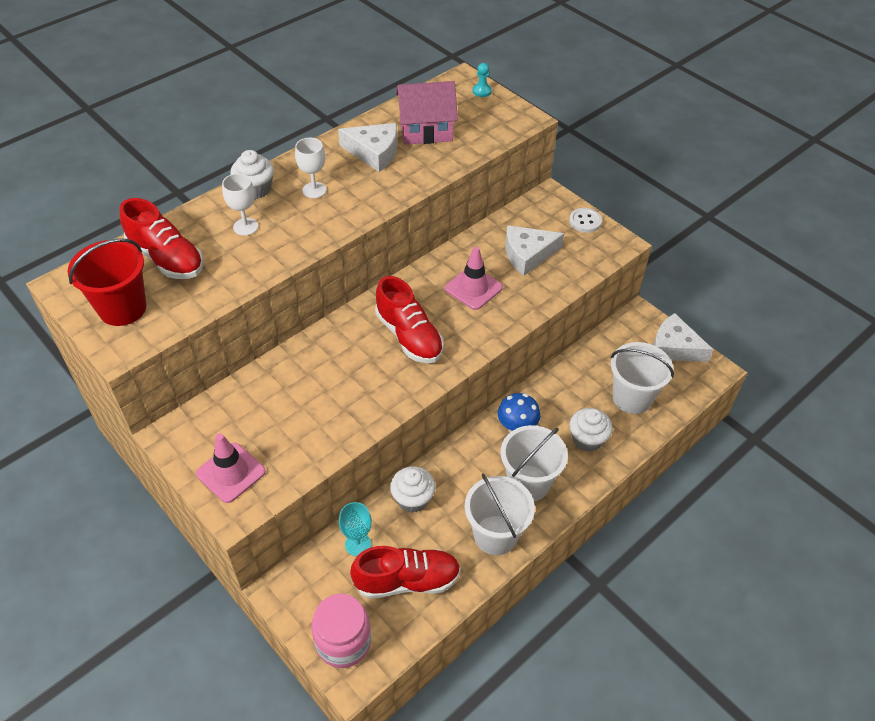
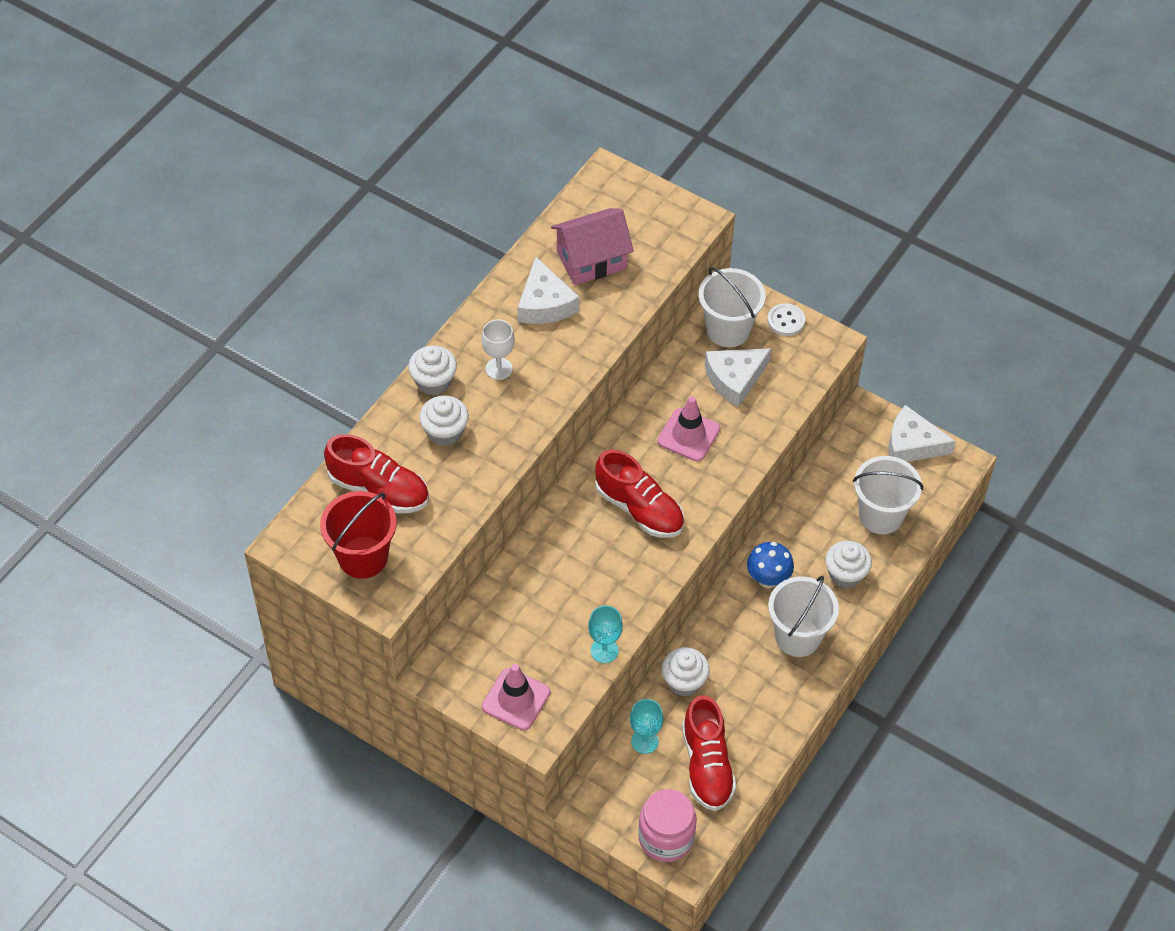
camera: 15 degrees left, 5 degrees up
white goblet [222,173,258,236] -> white cupcake [419,395,469,446]
white cheese [338,123,398,172] -> white cheese turned 75 degrees clockwise [518,257,579,324]
red shoe [350,546,461,599] -> red shoe turned 105 degrees clockwise [682,695,736,811]
white bucket [465,474,535,555] -> white bucket moved to [699,267,766,347]
turquoise pawn [472,63,492,97] -> none
none -> turquoise goblet [588,606,623,663]

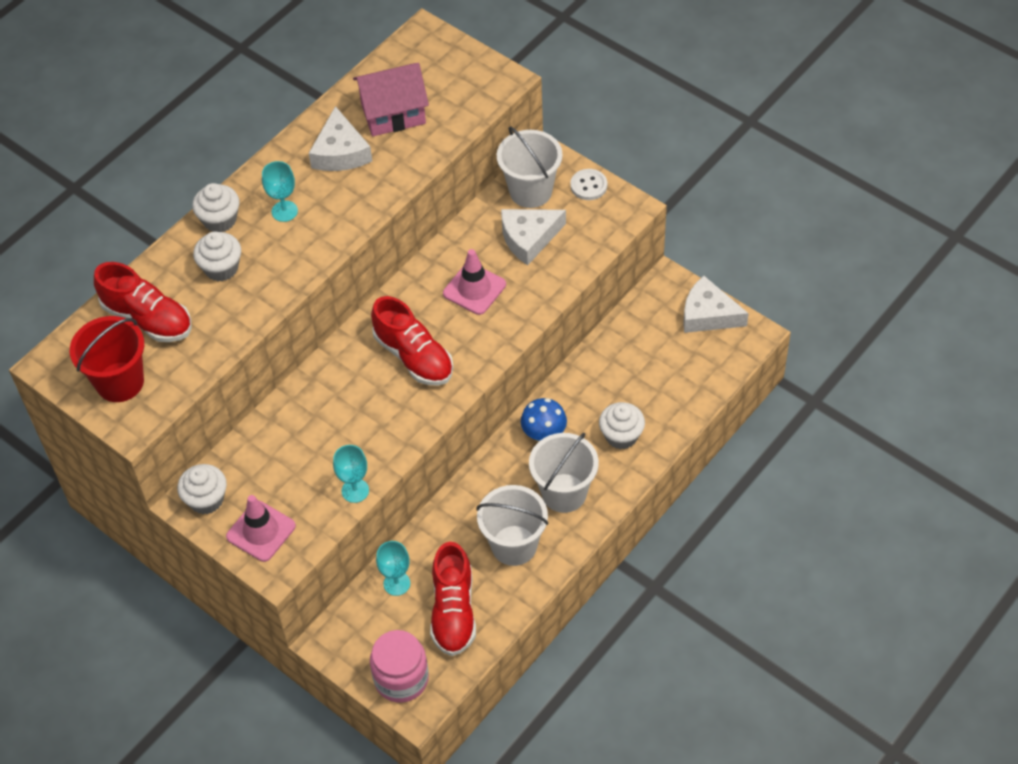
camera: 10 degrees right, 0 degrees up
white goblet [481,319,515,380] -> turquoise goblet [262,161,298,222]
white cupcake [661,647,710,697] -> white cupcake moved to [177,464,227,514]
white bucket [853,456,923,534] -> white bucket moved to [477,485,548,566]

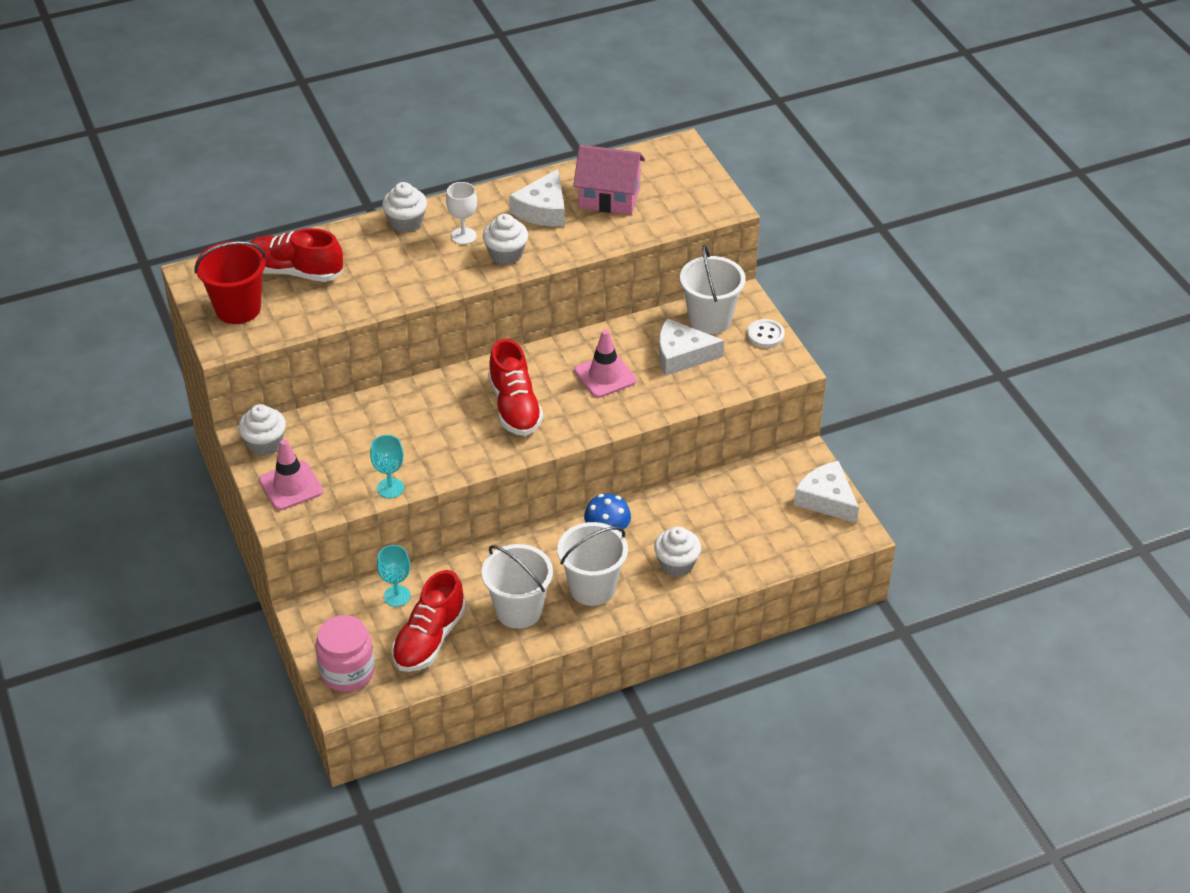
camera: 25 degrees right, 10 degrees down
red shoe [94,262,192,342] -> red shoe turned 135 degrees clockwise [250,228,343,282]
white cupcake [193,231,241,281] -> white cupcake moved to [483,214,528,265]
turquoise goblet [262,161,298,222] -> white goblet [446,182,477,244]

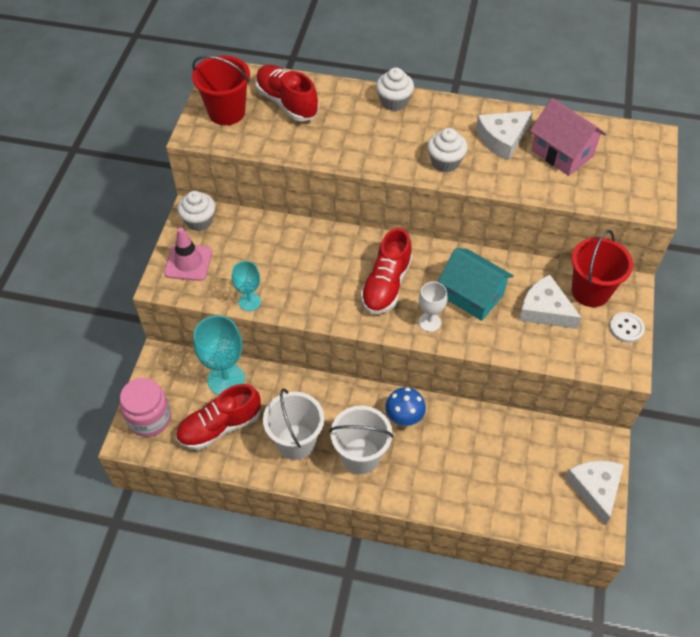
camera: 35 degrees right, 10 degrees up
turquoise goblet [377,545,411,607] -> turquoise goblet [193,315,245,395], size x1.72
white goblet [446,182,477,244] -> white goblet moved to [418,282,447,332]
pink traffic cone [574,329,636,398] -> turquoise house [438,248,514,321]
white cupcake [654,526,701,577] -> none
white bucket [680,244,746,334] -> red bucket [571,230,633,307]

